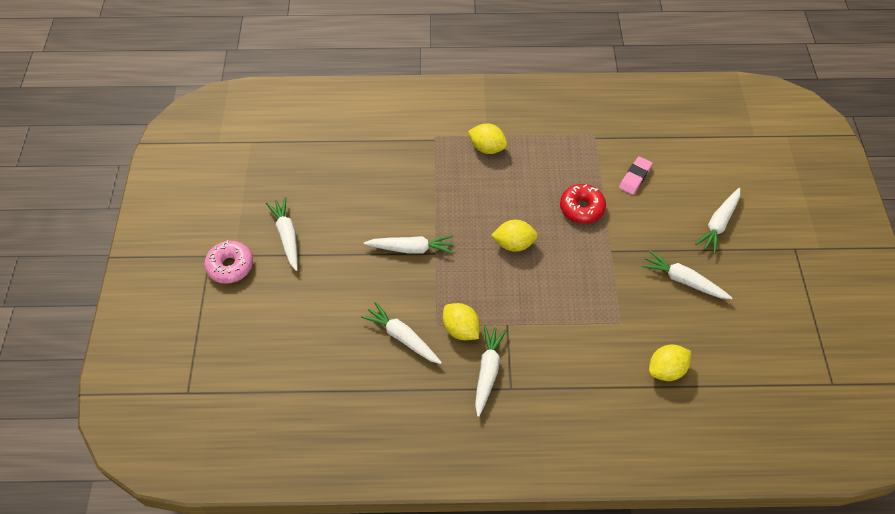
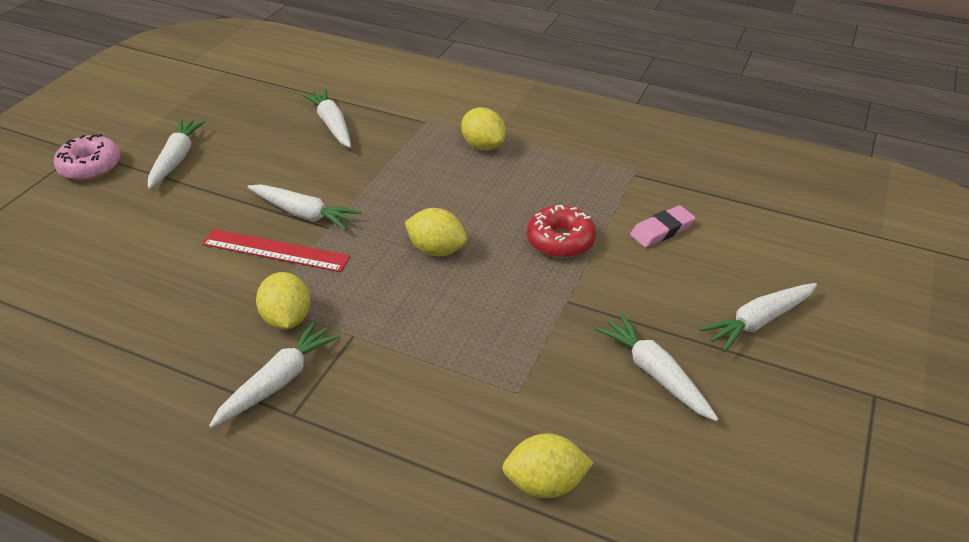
camera: 25 degrees right, 15 degrees down
white carrot [361,302,442,364] -> white carrot moved to [302,88,351,148]
none -> red ruler [202,229,350,272]

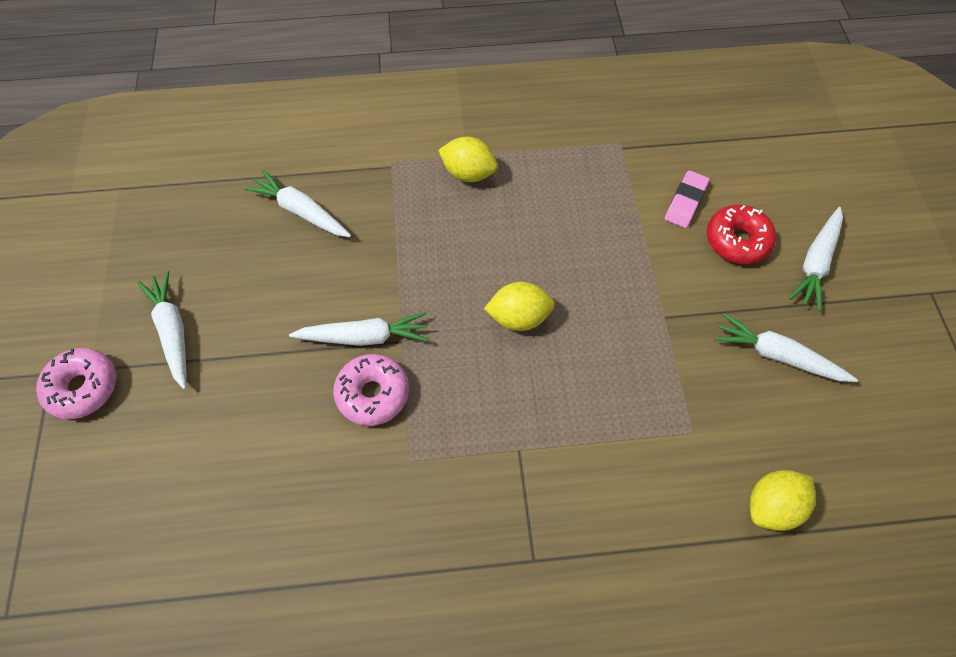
camera: 30 degrees left, 20 degrees up
red ruler [202,229,350,272] -> pink donut [333,354,409,426]
white carrot [209,320,341,428] -> none
yellow lemon [256,272,310,329] -> none
red donut [527,205,596,258] -> red donut moved to [707,205,776,264]

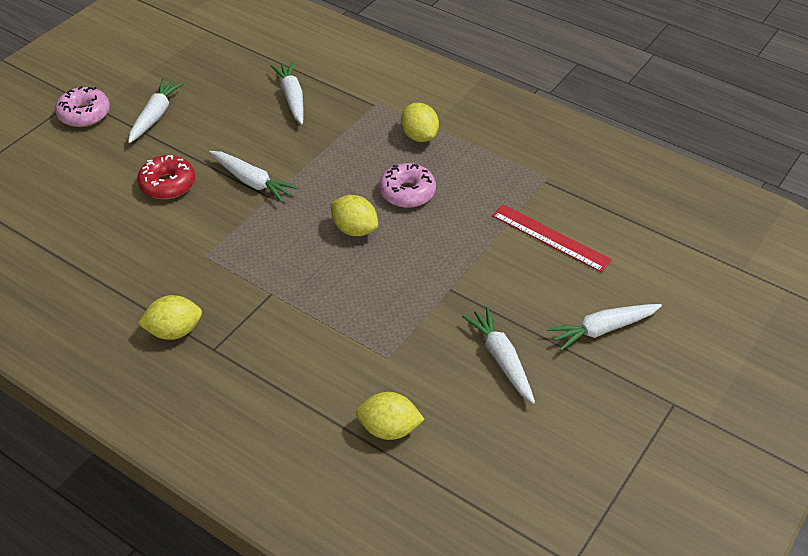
camera: 40 degrees right, 15 degrees down
pink donut [333,354,409,426] -> pink donut moved to [379,163,436,208]
pink eraser [665,170,710,228] -> red ruler [492,204,612,272]
red donut [707,205,776,264] -> red donut moved to [137,155,195,199]
none -> yellow lemon [138,295,202,340]

